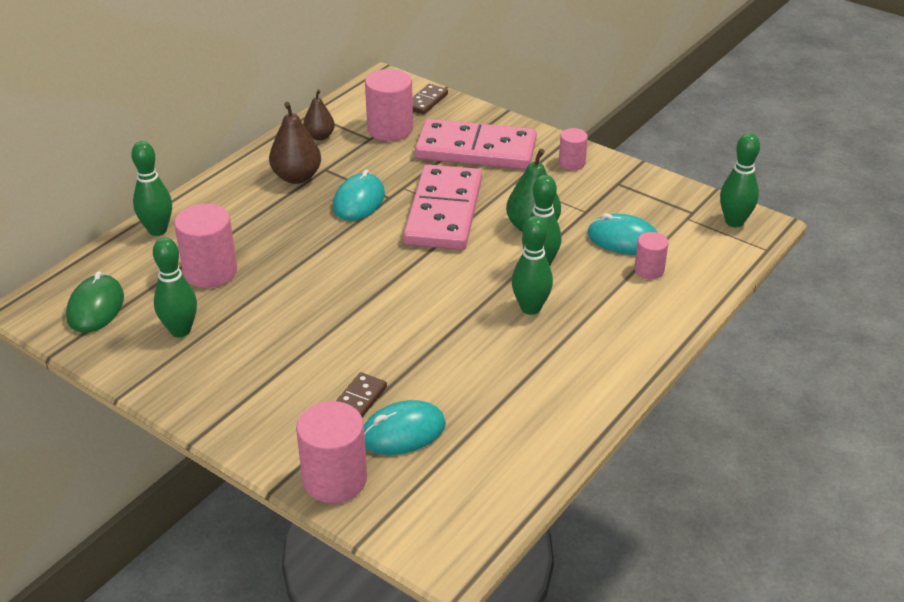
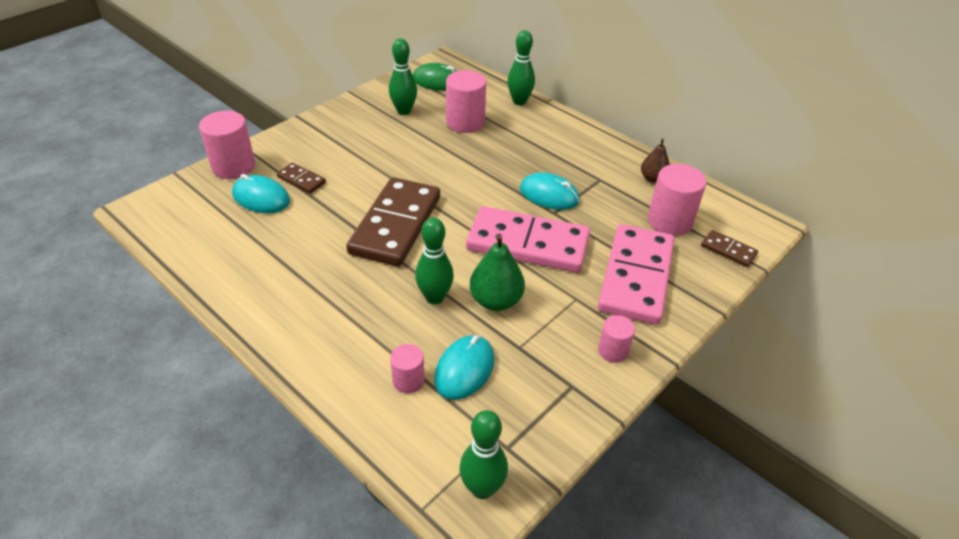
camera: 95 degrees right, 5 degrees up
brown pear [269,102,321,184] -> none
turquoise mouse [364,400,446,455] -> turquoise mouse turned 45 degrees counterclockwise [232,174,290,213]
green bowling pin [512,216,553,315] -> none
none -> brown domino [346,177,440,266]

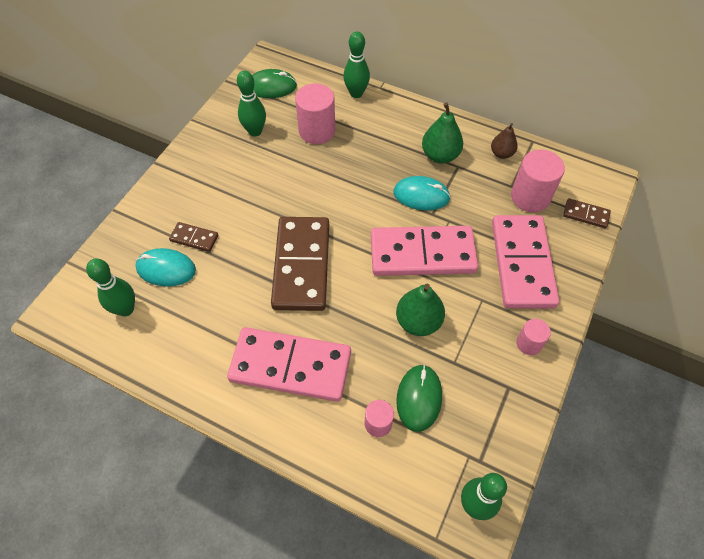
camera: 15 degrees left, 15 degrees up
pink cylinder [199,111,255,179] -> none
green bowling pin [415,217,454,304] -> green bowling pin moved to [86,259,135,316]
turquoise mouse [434,335,494,400] -> green mouse [396,365,442,432]
none -> pink domino [227,327,351,402]
none -> green pear [422,102,463,163]

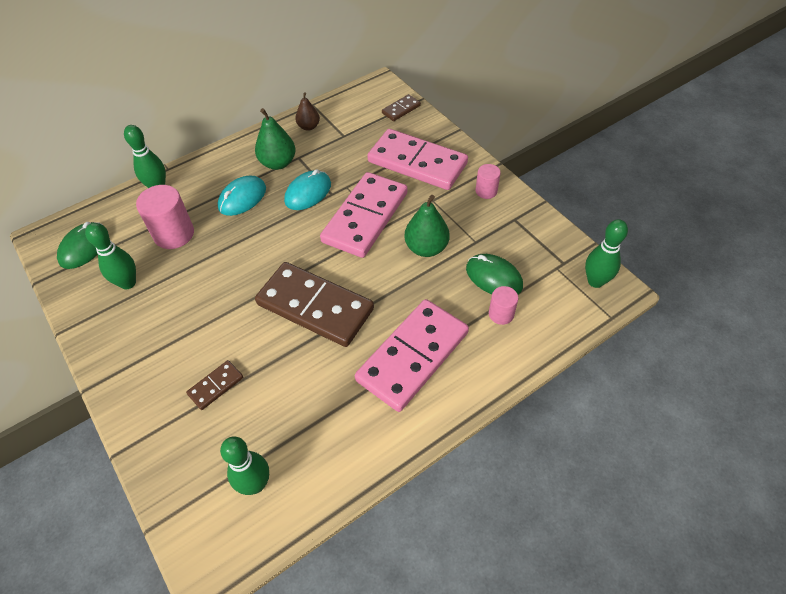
camera: 60 degrees left, 5 degrees down
turquoise mouse [135,248,196,287] -> turquoise mouse moved to [218,176,266,216]
pink cylinder [511,149,565,212] -> none

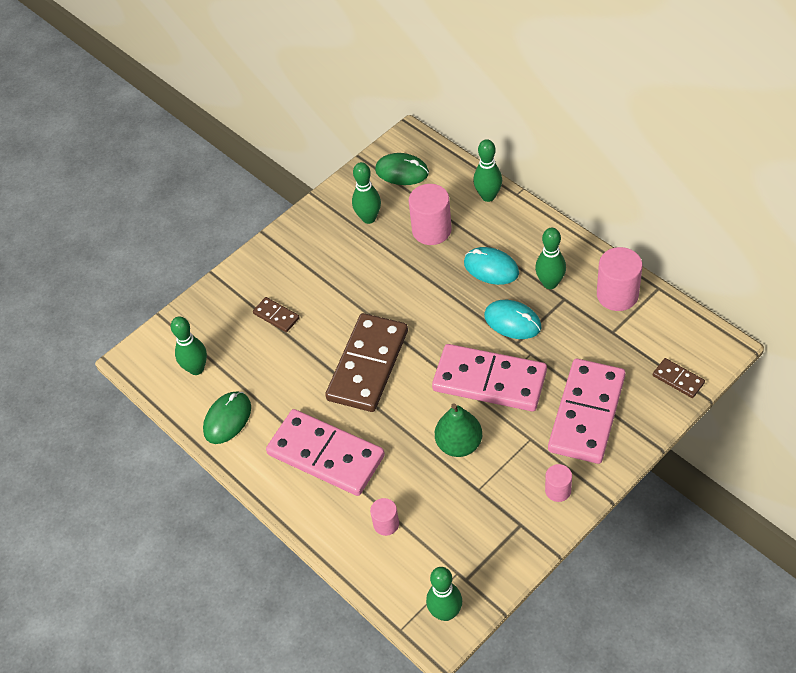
camera: 85 degrees right, 0 degrees up
green pear [255,108,296,170] -> green bowling pin [535,228,566,289]
brown pear [295,92,320,131] -> pink cylinder [597,247,643,311]
green mouse [466,254,523,294] -> green mouse moved to [203,392,251,444]

